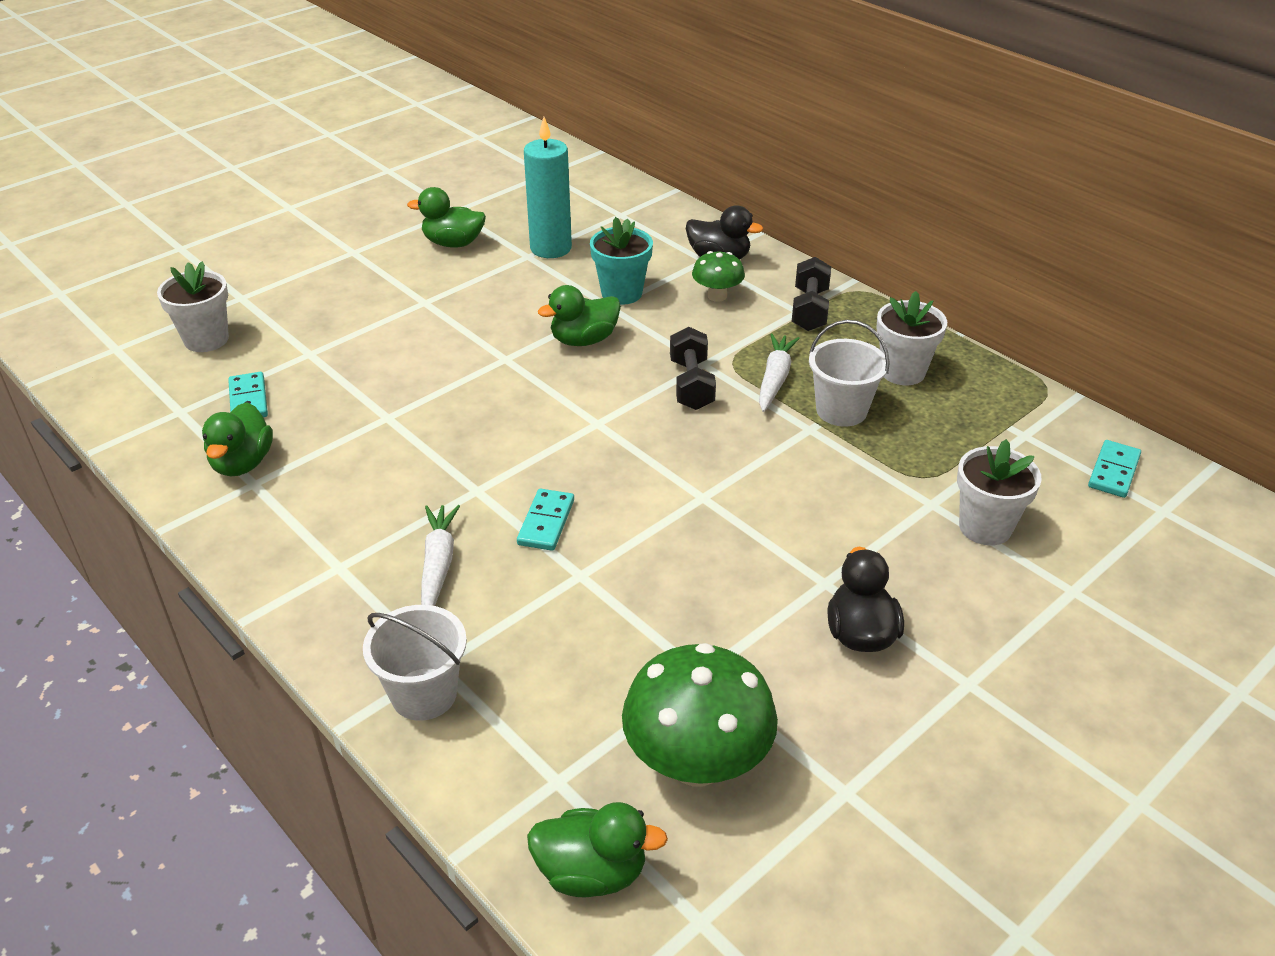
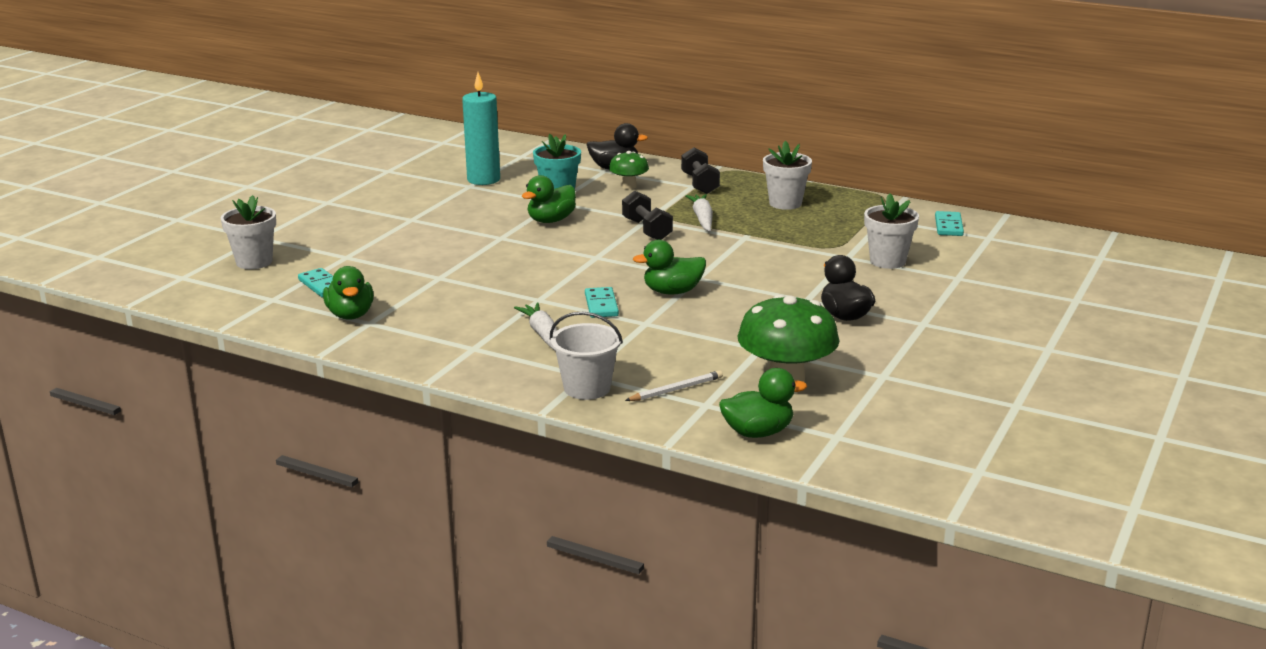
camera: 20 degrees left, 15 degrees down
green duck [407,187,486,248] -> green duck moved to [633,240,706,295]
white bucket [809,320,890,427] -> none
none -> white pencil [625,370,723,401]

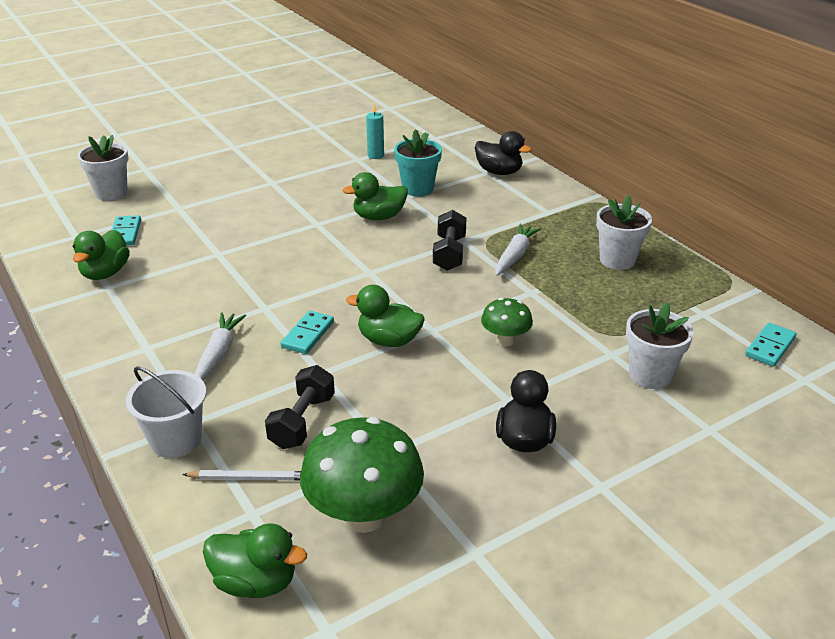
camera: 30 degrees right, 10 degrees up
turquoise candle [462,72,500,185] -> turquoise candle [366,103,384,159], size x0.53
green mushroom [609,151,649,189] -> green mushroom moved to [481,298,533,347]
black dumbbell [681,147,720,194] -> black dumbbell moved to [265,365,335,449]

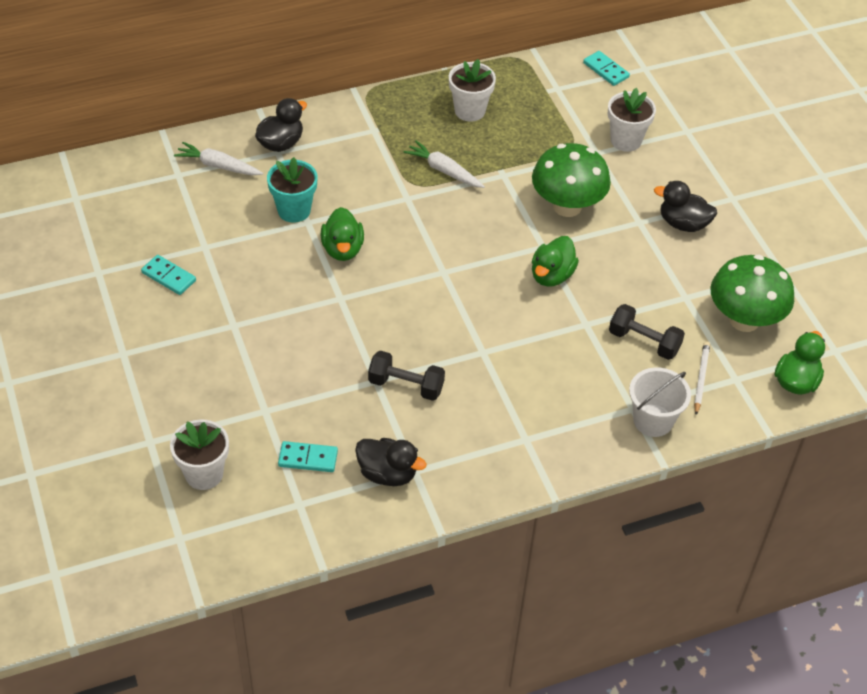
camera: 80 degrees left, 15 degrees up
green duck [73,230,130,280] -> black duck [355,438,427,486]
white carrot [195,313,246,381] -> white carrot moved to [174,142,263,175]
turquoise domino [281,311,334,354] -> turquoise domino moved to [141,255,196,295]
turquoise candle [366,103,384,159] -> none
black dumbbell [433,210,466,271] -> black dumbbell moved to [368,351,445,401]
green mushroom [481,298,533,347] -> green mushroom [532,143,611,217], size x1.87

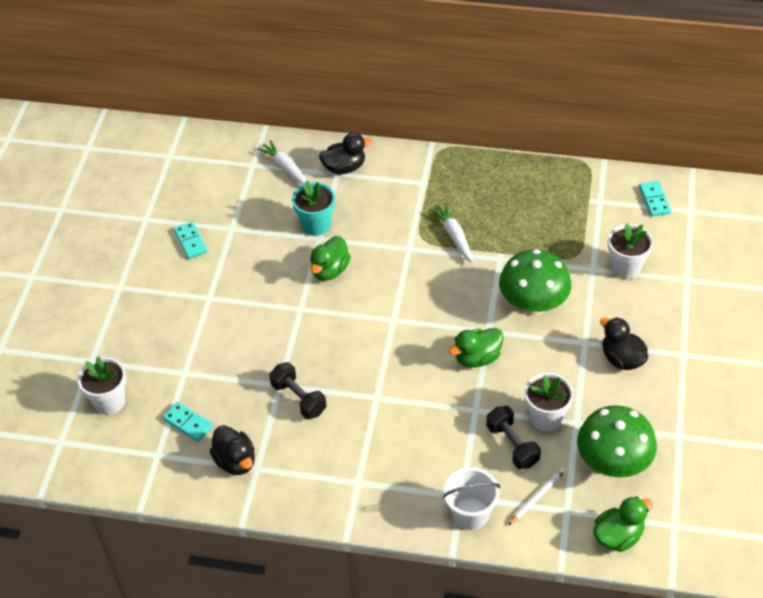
camera: 35 degrees right, 0 degrees up
white flower pot [449,59,496,122] -> white flower pot moved to [525,373,574,432]

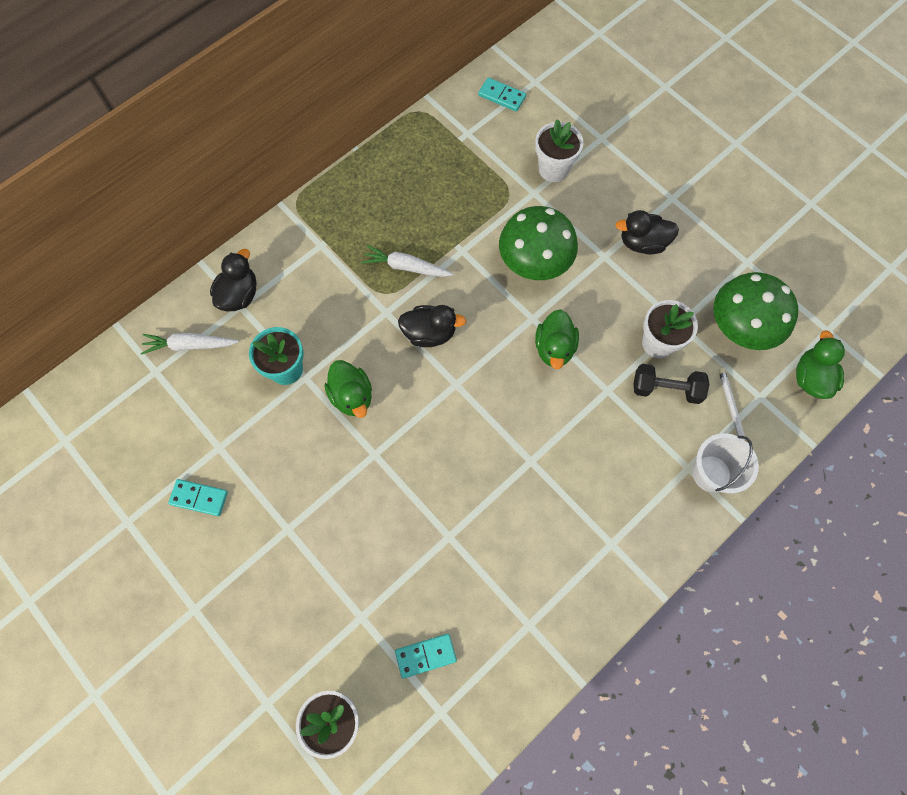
camera: 55 degrees left, 20 degrees up
black duck [210,425,255,475] -> black duck moved to [398,305,466,347]
black dumbbell [269,362,327,419] -> none

